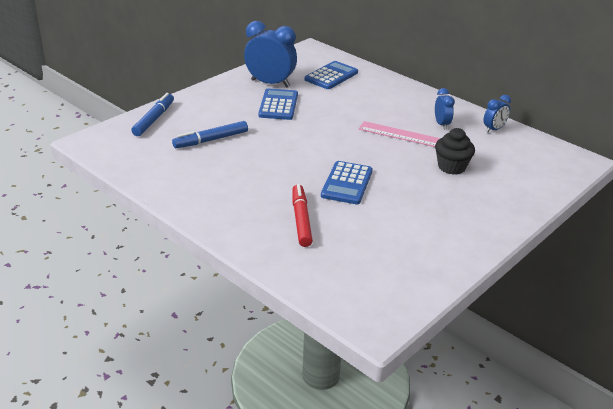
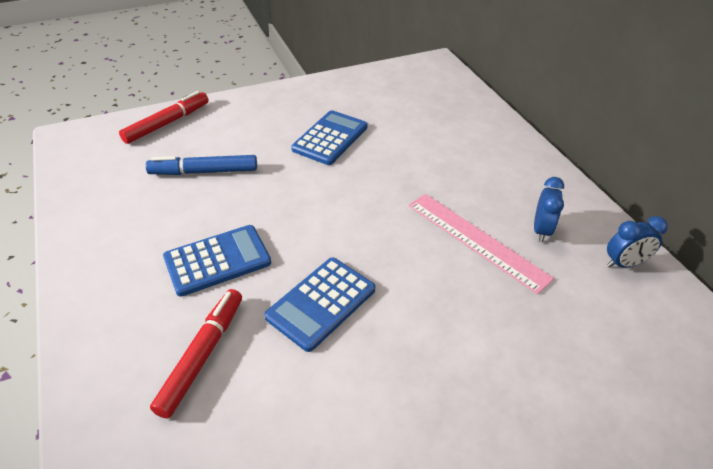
camera: 25 degrees right, 10 degrees up
blue marker [131,93,174,136] -> red marker [119,91,209,144]
blue clock [244,21,297,87] -> none
blue calculator [304,61,358,89] -> blue calculator moved to [163,225,271,297]
black cupcake [435,128,475,175] -> none

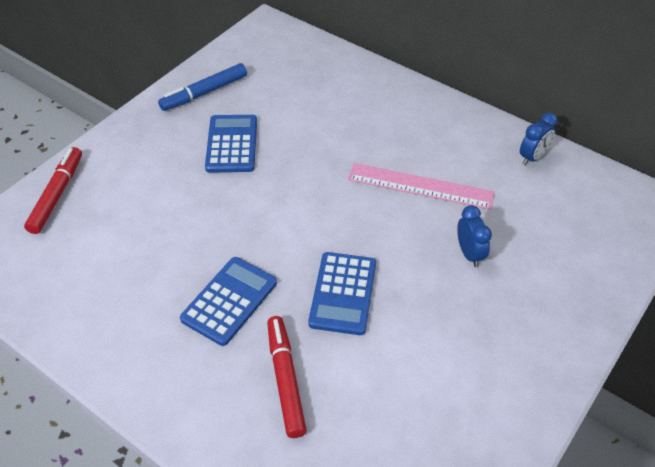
camera: 30 degrees left, 5 degrees up
blue marker [146,155,257,175] -> blue marker moved to [158,63,247,111]
blue clock [534,177,564,242] -> blue clock moved to [457,205,492,267]

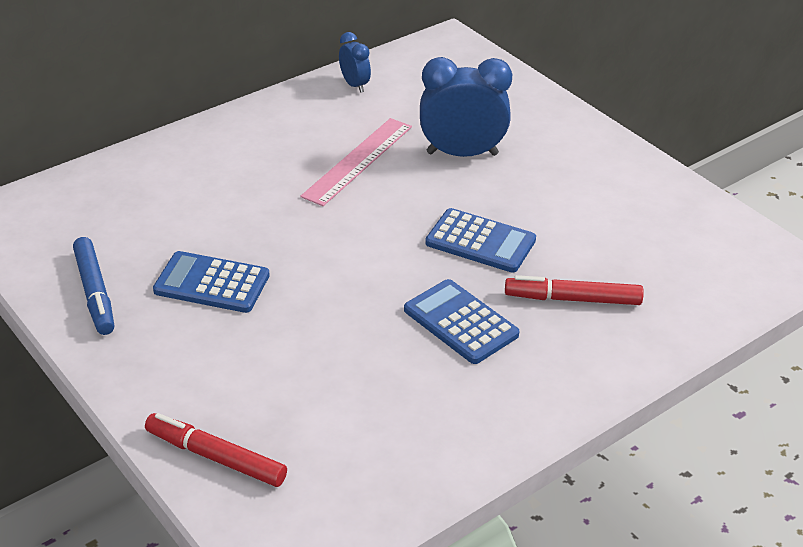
camera: 75 degrees left, 10 degrees down
blue clock [457,205,492,267] -> blue clock [420,57,512,157], size x1.90

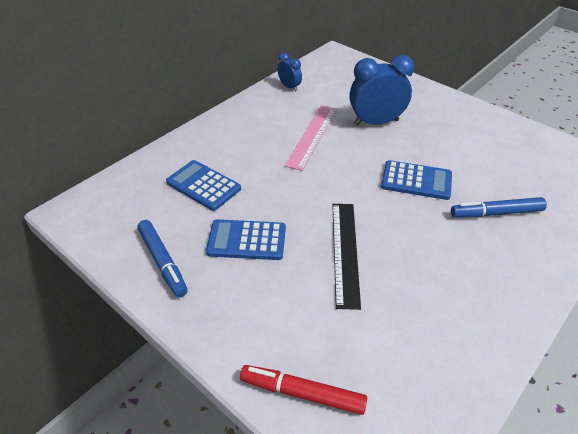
camera: 10 degrees left, 5 degrees up
blue calculator [404,279,519,364] -> blue calculator moved to [166,160,241,211]
red marker [505,275,644,305] -> blue marker [451,197,547,218]
none -> black ruler [332,204,361,310]

